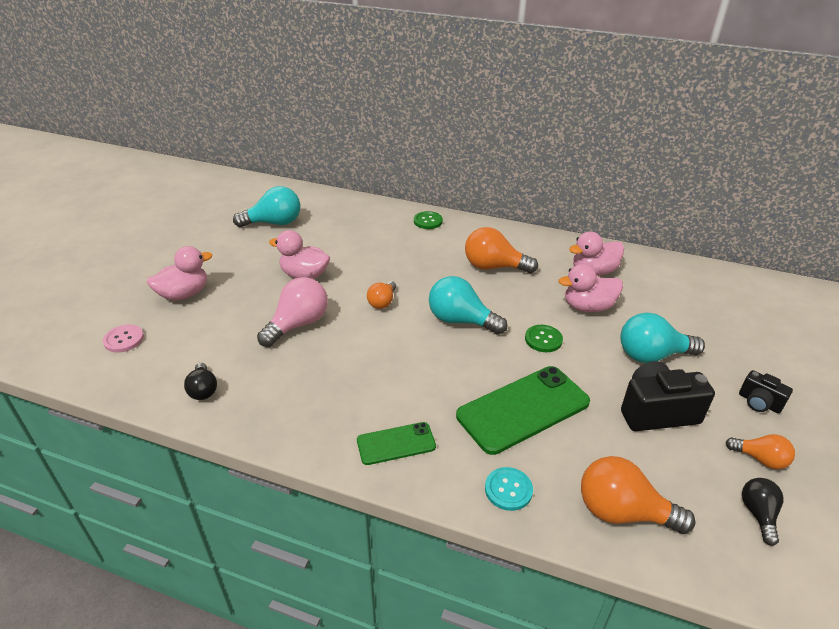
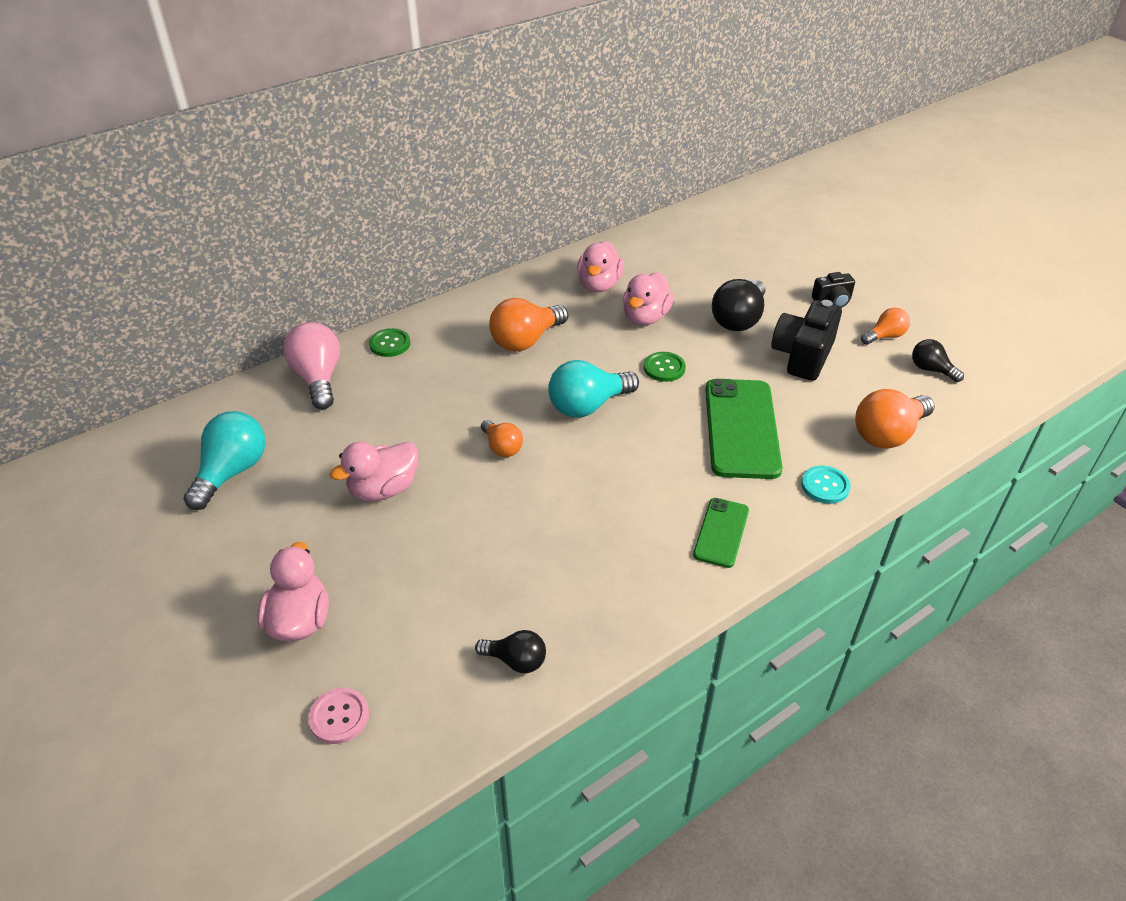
camera: 55 degrees left, 5 degrees up
pink light bulb [257,277,328,347] -> pink light bulb moved to [283,322,340,409]
turquoise light bulb [620,312,705,363] -> black light bulb [712,279,766,331]

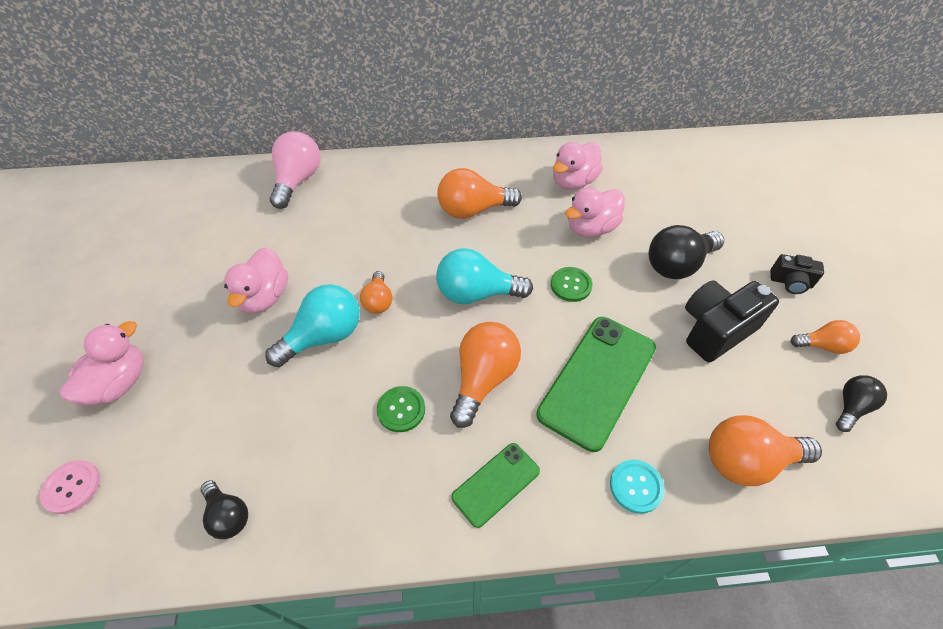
camera: 30 degrees right, 10 degrees up
turquoise light bulb [184,411,266,510] -> turquoise light bulb moved to [265,284,360,367]
pink duck [330,441,418,501] -> pink duck turned 75 degrees counterclockwise [224,247,288,314]
green button [369,328,410,357] -> green button moved to [377,386,425,432]
black light bulb [912,339,964,382] -> black light bulb turned 60 degrees clockwise [836,375,887,432]
none -> orange light bulb [450,322,521,428]

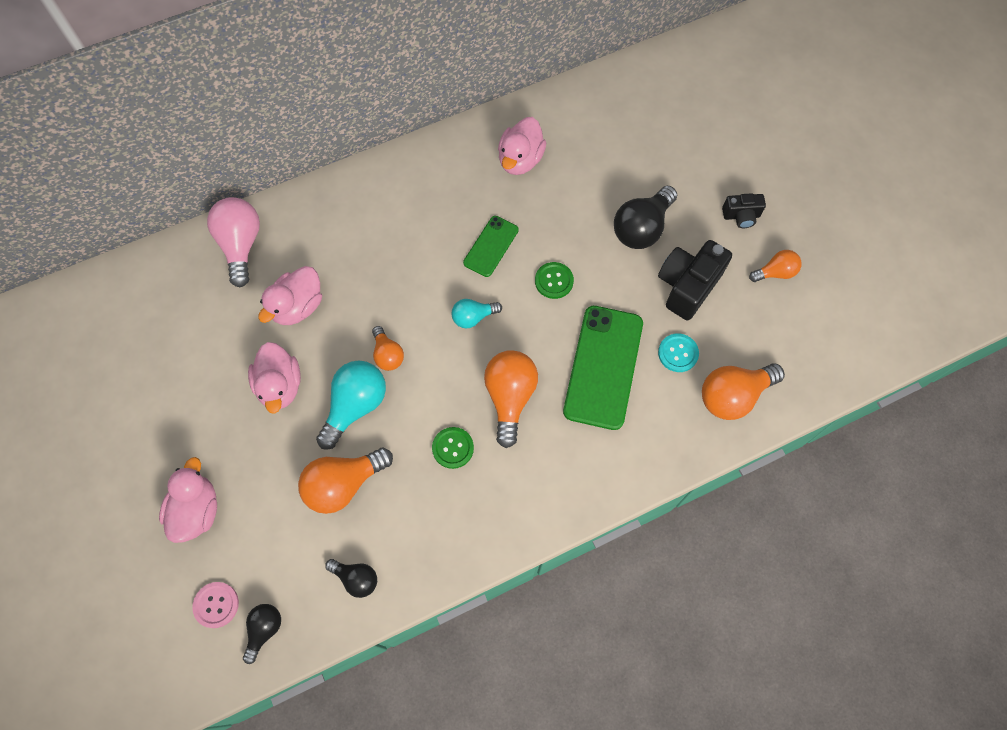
camera: 20 degrees left, 15 degrees up
turquoise light bulb [436,248,533,304] -> turquoise light bulb [451,299,502,329], size x0.58
orange light bulb [437,168,522,219] -> orange light bulb moved to [298,448,393,514]
green phone [451,443,540,528] -> green phone moved to [463,216,519,277]
pink duck [565,187,625,237] -> pink duck moved to [258,266,322,325]
turquoise button [610,460,665,514] -> turquoise button moved to [658,333,699,372]
black light bulb [836,375,887,432] -> black light bulb moved to [243,604,281,664]

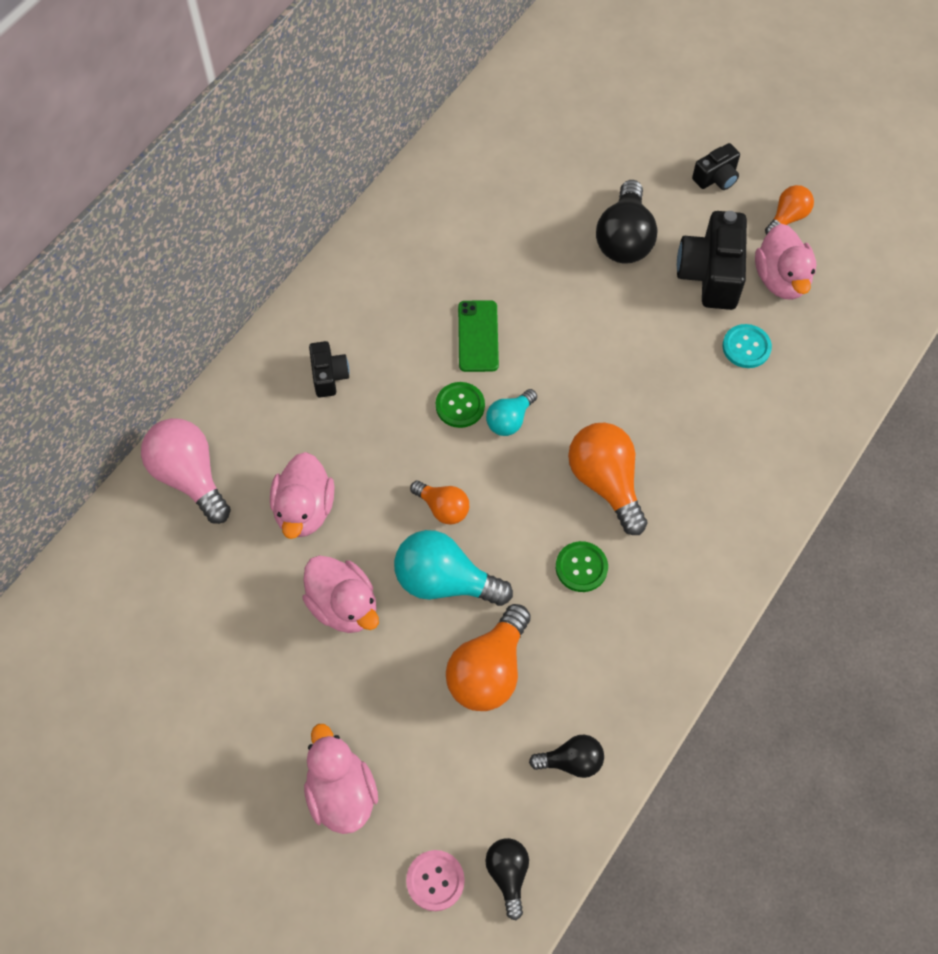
camera: 30 degrees left, 5 degrees down
turquoise light bulb [316,360,386,450] -> turquoise light bulb turned 75 degrees counterclockwise [394,530,513,606]
pink duck [498,117,546,175] -> pink duck moved to [755,224,816,300]
green button [535,262,574,299] -> green button moved to [436,382,485,428]
green phone [563,306,643,430] -> none
orange light bulb [702,363,785,420] -> none
none -> black camera [309,341,350,398]

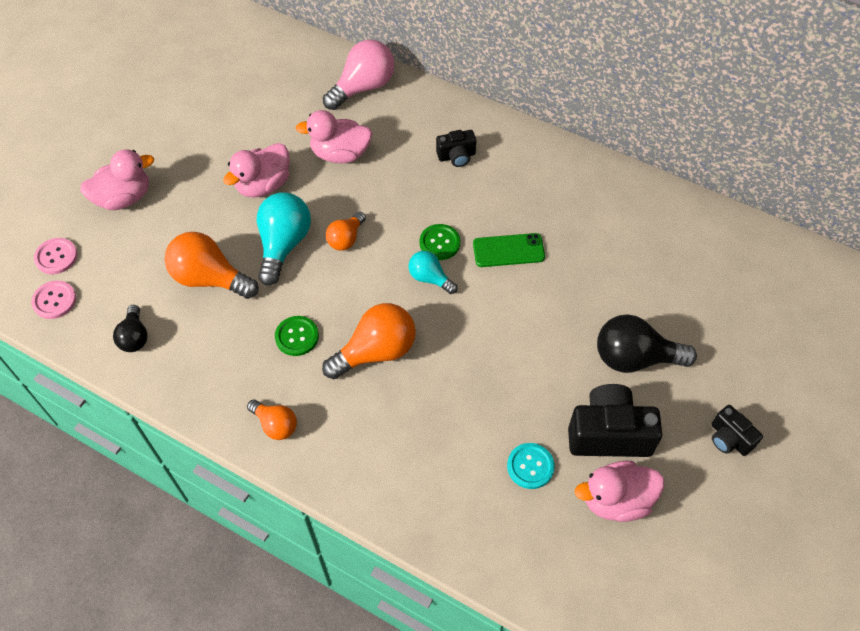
camera: 85 degrees right, 5 degrees down
black light bulb [485,838,529,920] -> pink button [31,280,76,319]
orange light bulb [765,185,814,235] -> orange light bulb moved to [247,400,297,440]

